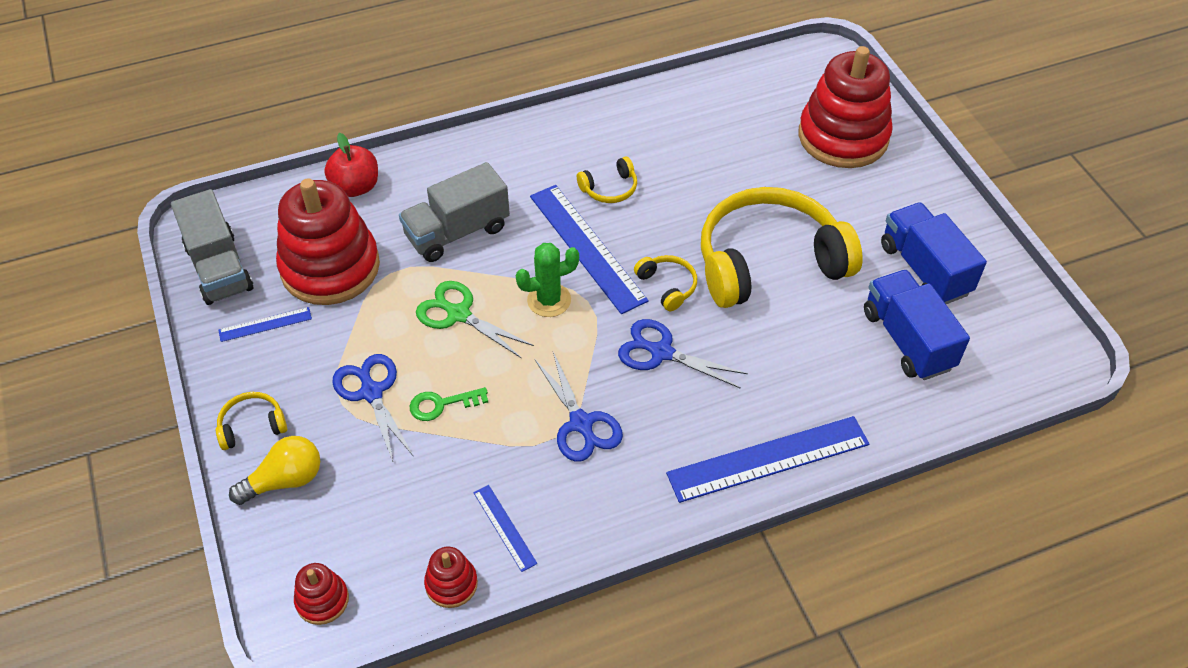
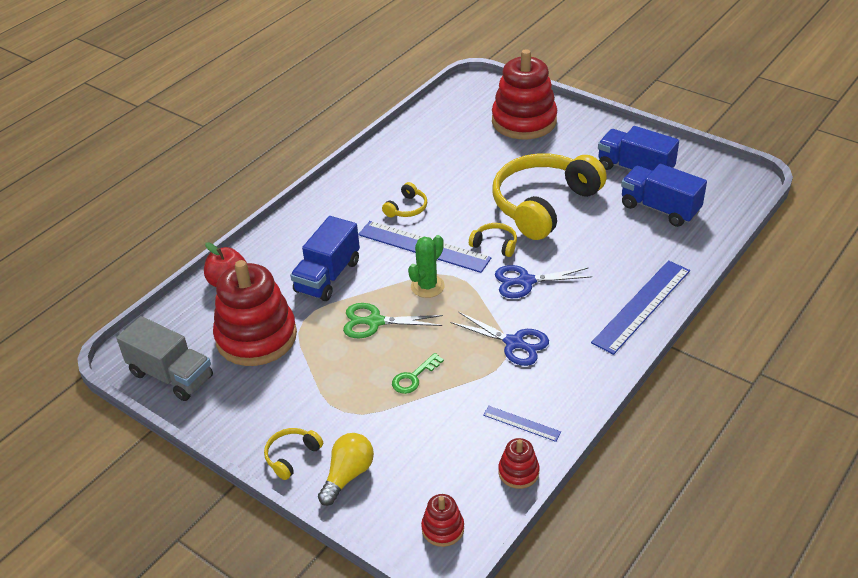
camera: 30 degrees left, 10 degrees down
blue ruler [219,307,312,342] -> none
blue scissors [332,354,414,462] -> none
grey truck [399,162,510,262] -> blue truck [290,216,360,301]

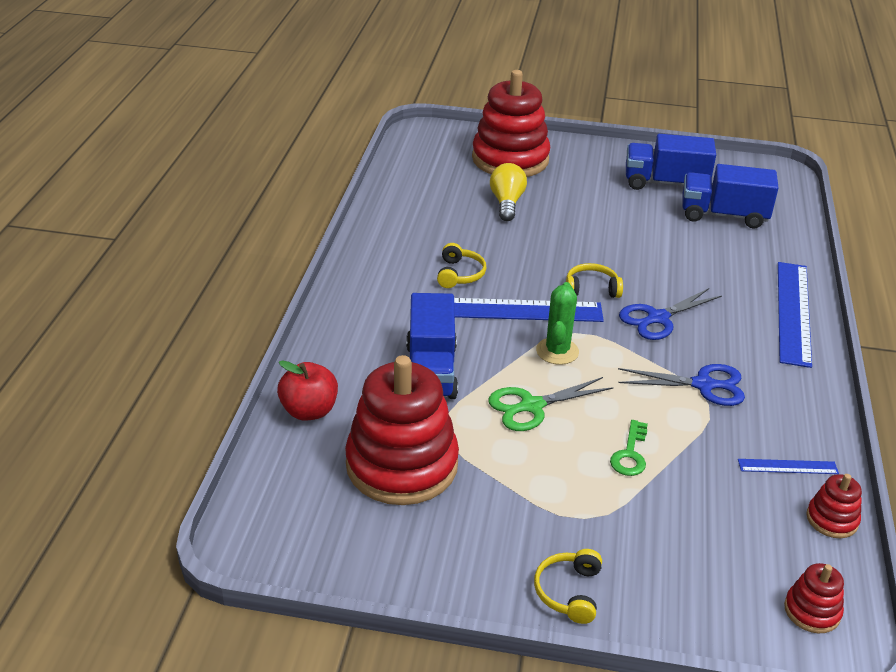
camera: 30 degrees left, 5 degrees down
grey truck [116,316,213,401] -> none
yellow light bulb [318,433,374,506] -> yellow light bulb moved to [490,163,527,221]
yellow headphones [493,153,607,240] -> none

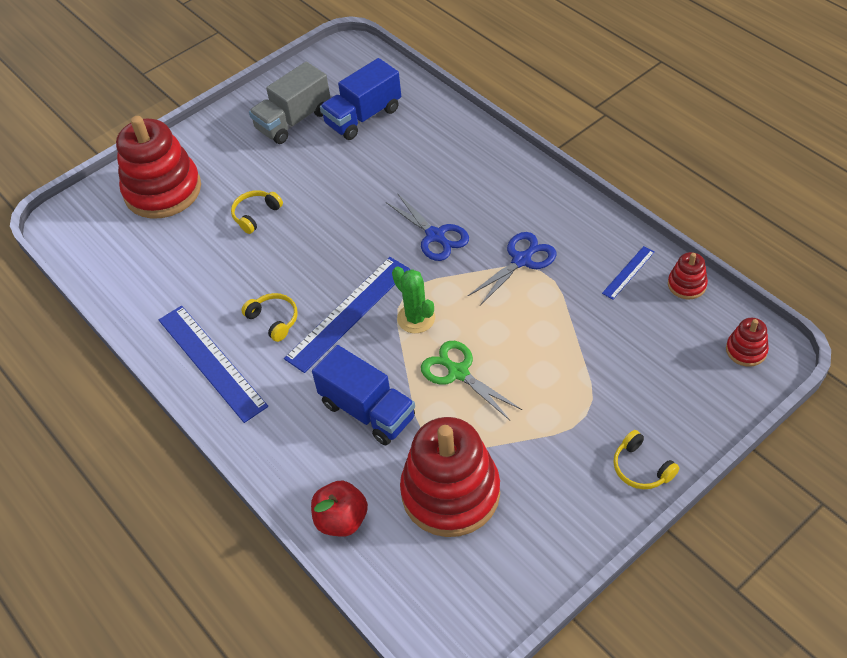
camera: 45 degrees left, 15 degrees up
green scissors [488,377,613,431] -> green scissors turned 120 degrees clockwise [421,341,522,420]
yellow light bulb [490,163,527,221] -> none
yellow headphones [566,263,623,298] -> yellow headphones moved to [231,190,283,234]
green key [610,420,648,476] -> none
blue scissors [619,288,722,340] -> blue scissors turned 45 degrees counterclockwise [386,194,469,261]
blue truck [626,134,716,190] -> grey truck [249,62,331,144]
blue ruler [778,262,812,368] -> blue ruler moved to [159,306,268,423]

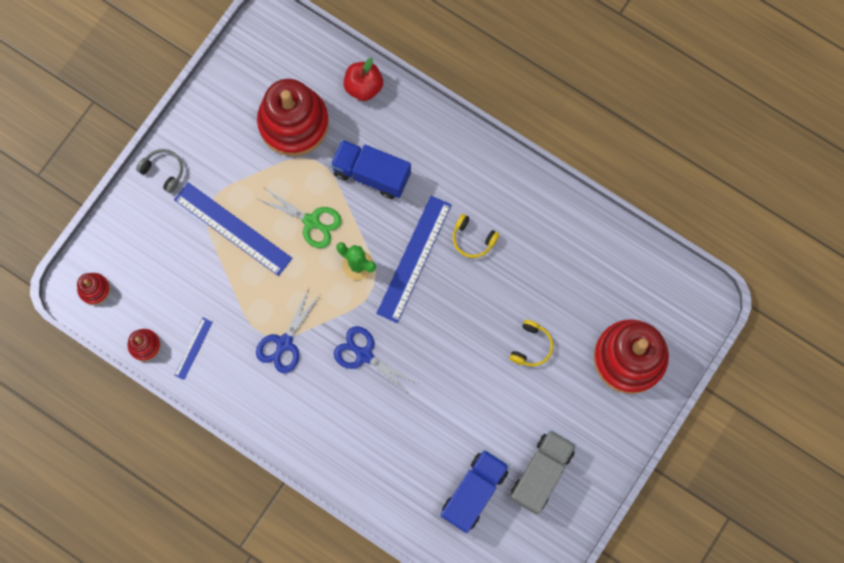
camera: 160 degrees right, 25 degrees up
blue ruler [159,306,268,423] -> blue ruler moved to [174,182,292,276]
yellow headphones [613,430,679,489] -> grey headphones [136,149,183,193]

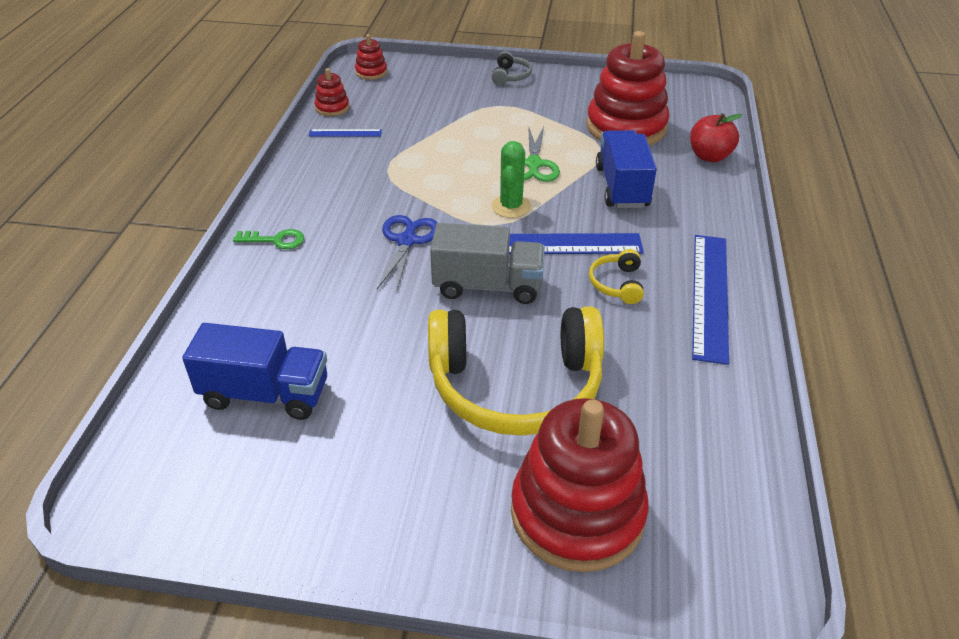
camera: 65 degrees right, 35 degrees down
blue ruler [174,182,292,276] -> blue ruler moved to [692,235,729,365]
blue scissors [256,289,321,373] -> none
yellow headphones [509,320,553,366] -> yellow headphones [428,306,604,436], size x2.47
grey truck [510,430,576,515] -> grey truck moved to [430,223,545,304]
none -> green key [233,229,304,249]

